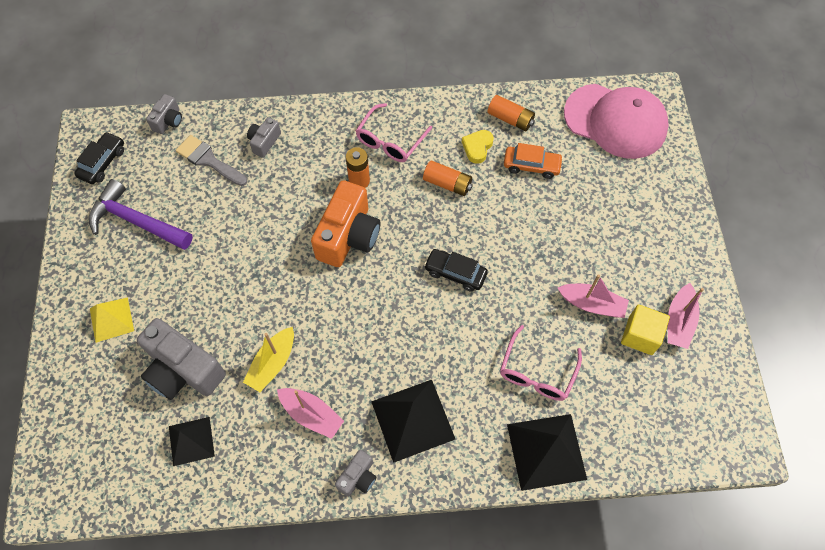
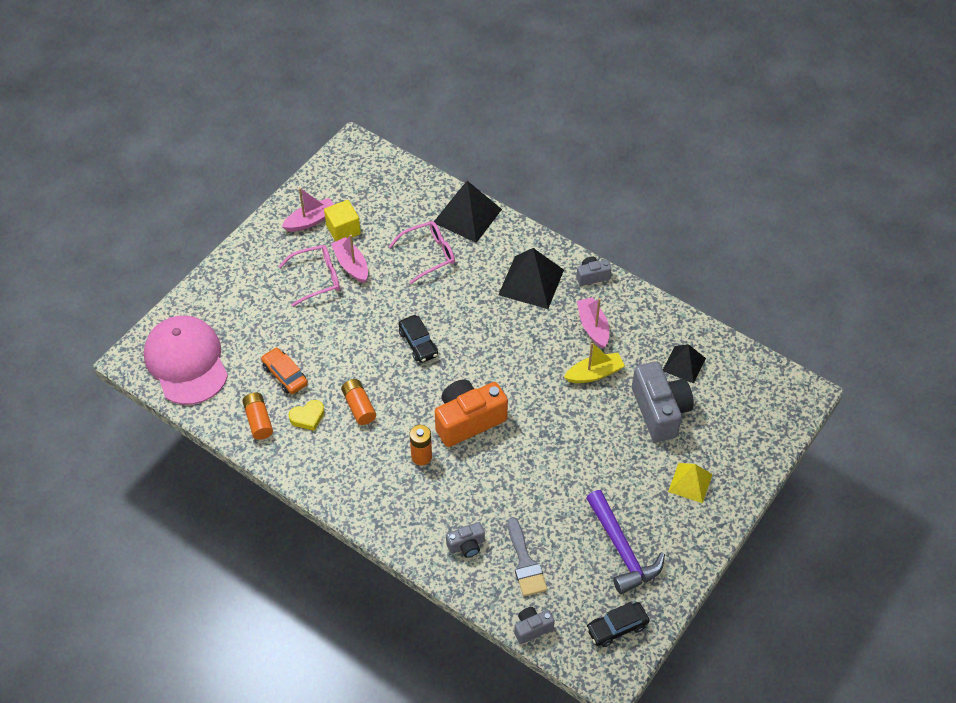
camera: 140 degrees left, 10 degrees down
pink glasses [356,103,432,162] -> pink glasses moved to [278,245,340,307]

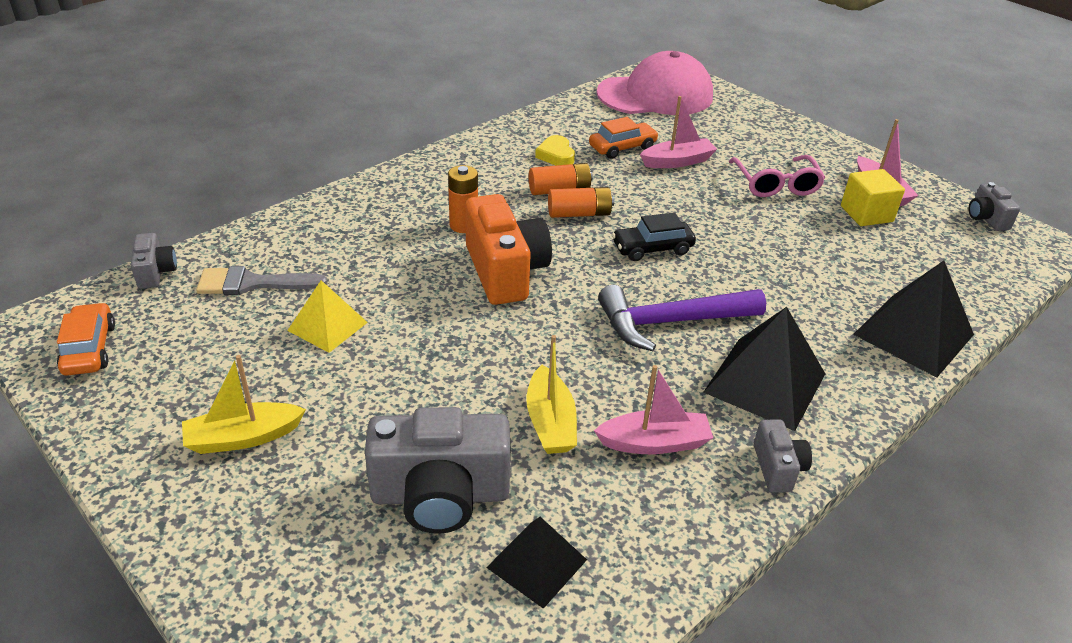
camera: 100 degrees right, 15 degrees down
orange battery [242,393,273,440] -> orange battery moved to [548,187,614,218]
pink boat [331,235,368,283] -> pink boat moved to [640,96,717,168]
pink glasses [389,221,455,284] -> none
grey camera [446,522,485,558] -> grey camera moved to [968,182,1020,231]
purple hammer [586,490,665,594] -> purple hammer moved to [598,285,766,351]
black car [586,602,649,647] -> orange car [57,302,115,376]
yellow pyramid [668,463,713,503] -> yellow pyramid moved to [287,280,368,353]
none -> yellow boat [182,355,306,454]

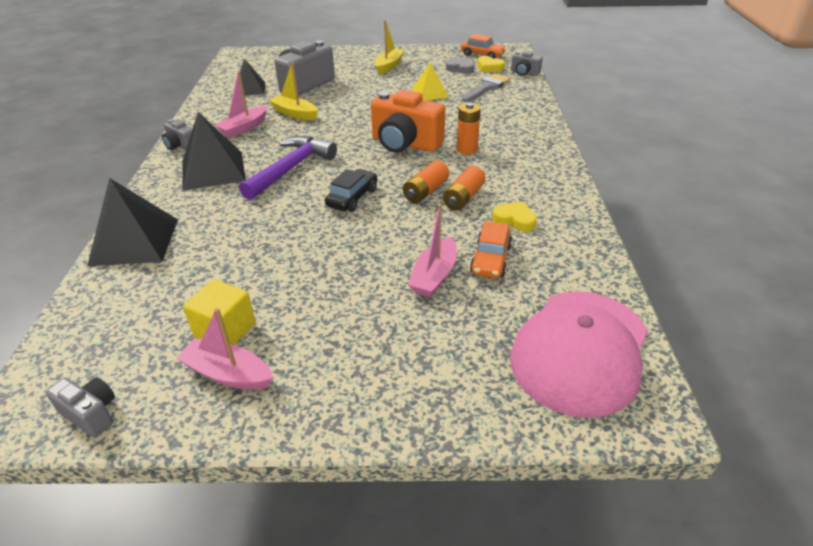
camera: 135 degrees right, 0 degrees up
pink glasses [729,155,825,197] -> none
none -> grey heart [446,58,474,74]
none -> yellow heart [477,56,505,72]

